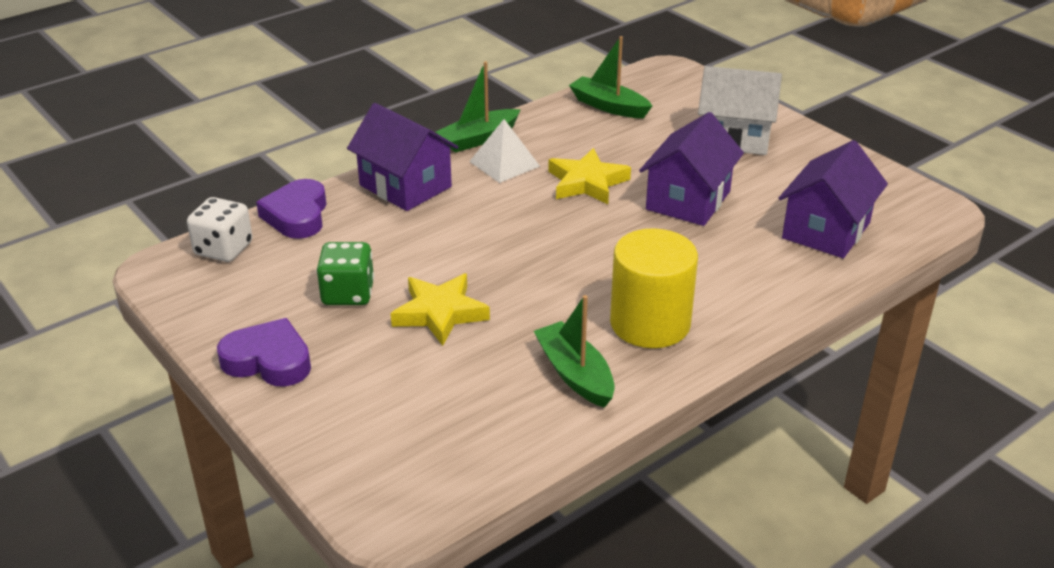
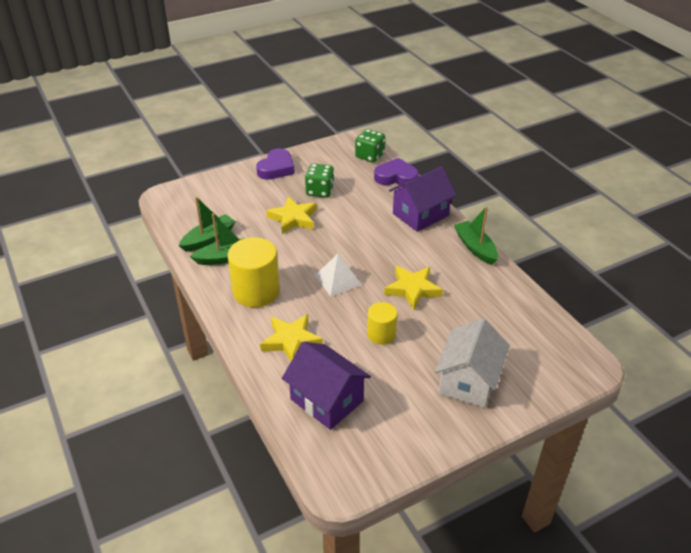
camera: 100 degrees right, 5 degrees up
white dice [187,197,253,262] -> green dice [355,129,385,163]
white pyramid [469,119,540,183] -> white pyramid moved to [315,254,362,297]
green boat [569,36,652,118] -> green boat moved to [178,197,236,252]
purple house [639,112,744,226] -> yellow cylinder [367,302,397,345]
none -> yellow star [260,314,323,361]

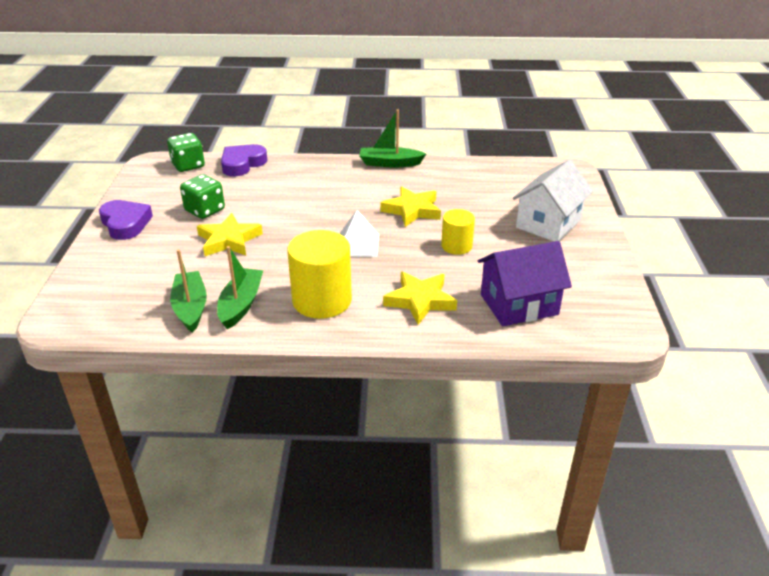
camera: 60 degrees left, 5 degrees down
purple house [389,166,457,232] -> none
white house [435,318,510,408] -> white house turned 75 degrees clockwise [513,160,593,242]

